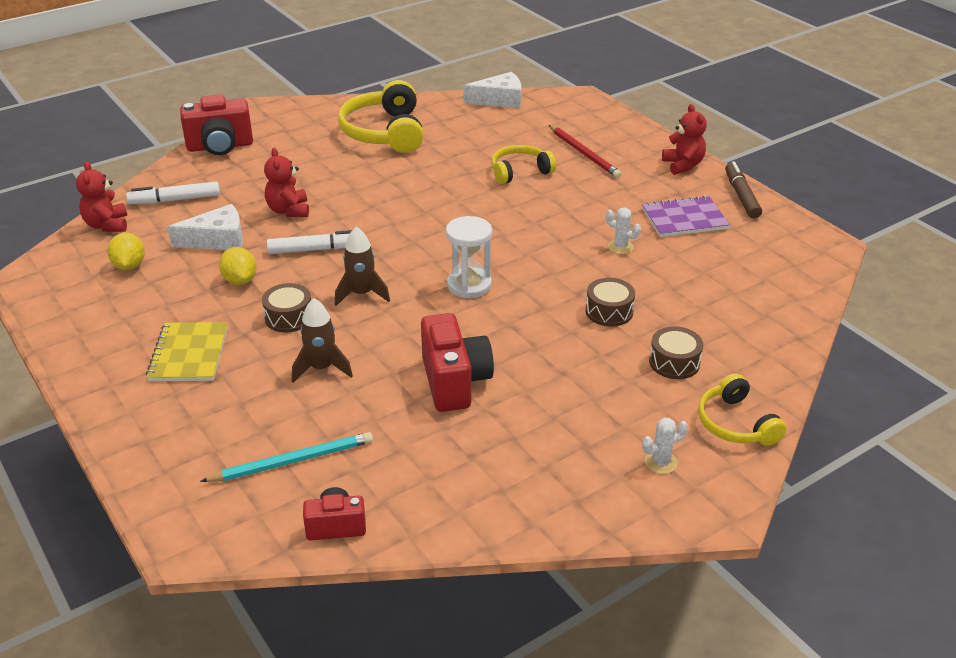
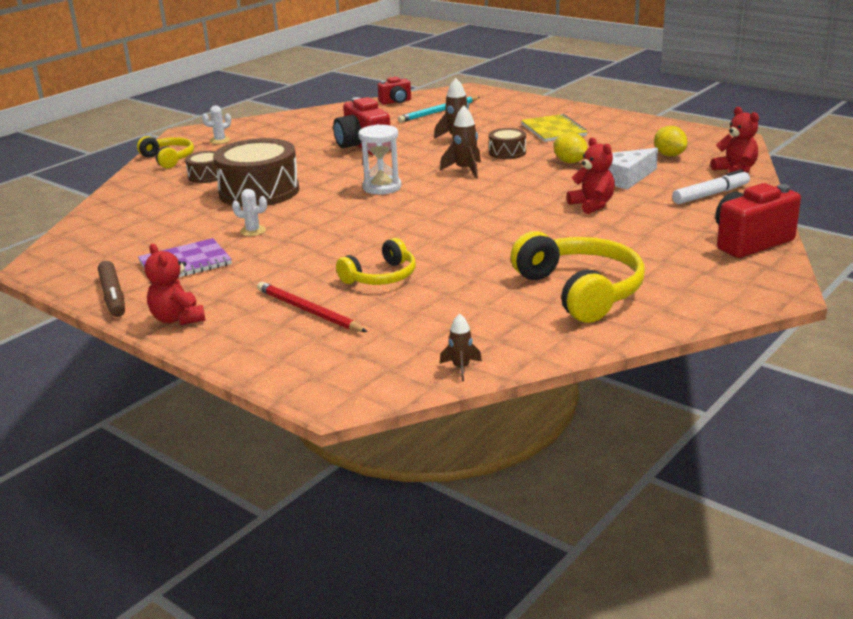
camera: 165 degrees right, 10 degrees down
white marker [267,230,352,254] -> none
white cheese [464,72,521,108] -> brown rocket [440,313,482,381]
brown drum [586,278,635,327] -> brown drum [213,138,299,207], size x2.01

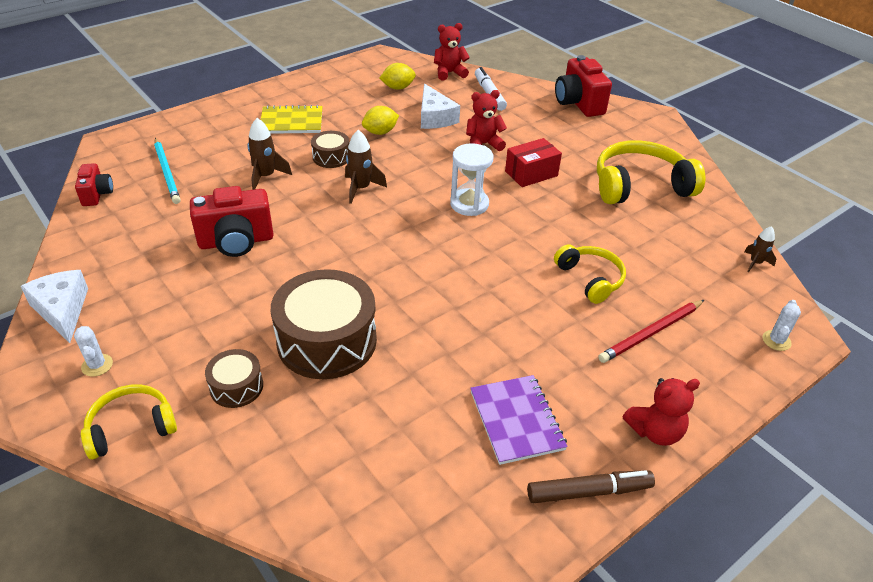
camera: 80 degrees left, 15 degrees up
white cactus [232,189,267,236] -> white cactus moved to [762,300,801,351]
white hourglass [358,124,401,194] -> white hourglass moved to [450,143,494,216]
none -> white cheese [21,270,88,343]
none -> red box [505,138,562,187]

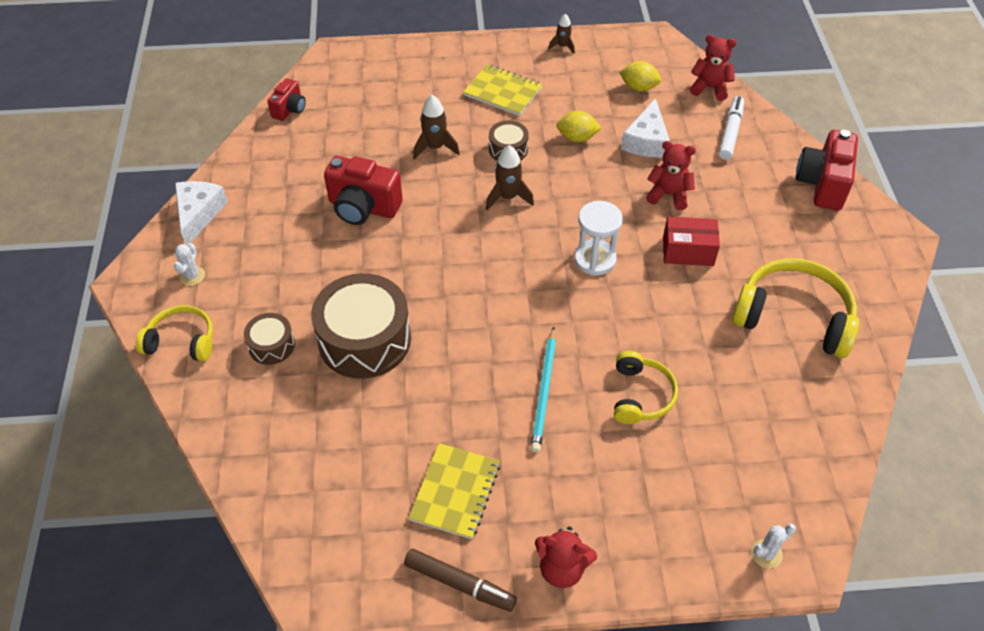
camera: 35 degrees right, 10 degrees up
turquoise pencil [154,138,181,204] -> turquoise pencil moved to [531,327,556,453]
purple notebook [470,375,568,465] -> yellow notebook [409,443,500,539]
red pencil [598,300,704,363] -> none
brown rocket [744,226,776,272] -> brown rocket moved to [548,14,575,54]

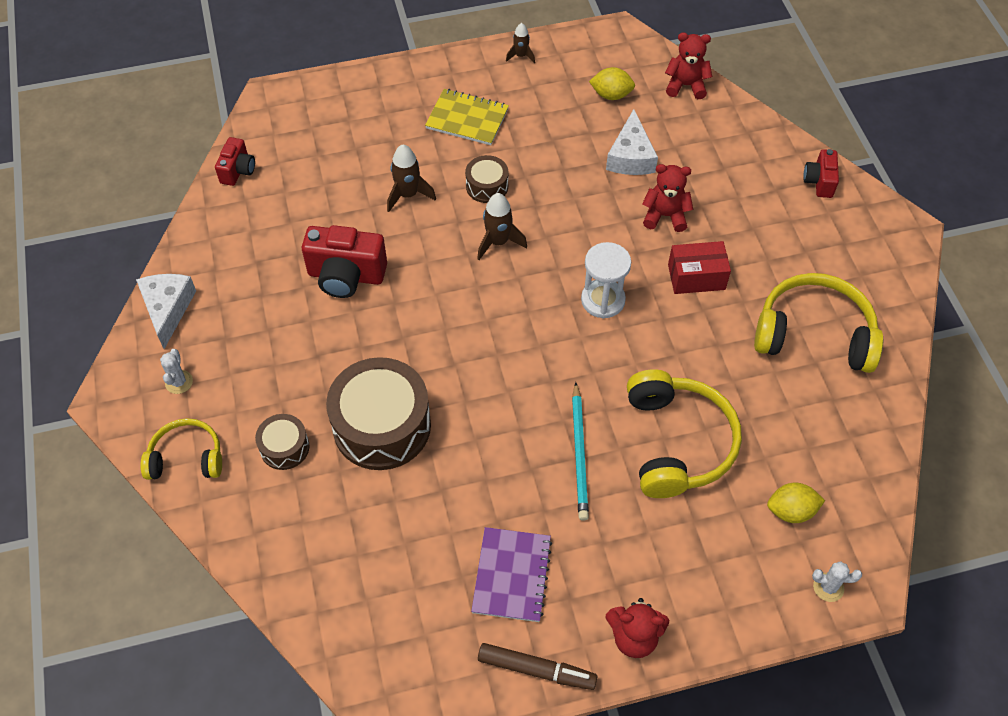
camera: 10 degrees left, 5 degrees up
yellow notebook [409,443,500,539] -> purple notebook [471,527,552,622]
yellow lemon [557,111,601,142] -> yellow lemon moved to [767,483,825,523]
yellow headphones [614,351,678,424] -> yellow headphones [627,369,742,498], size x1.67
white marker [719,96,744,160] -> none
white cactus [751,523,796,568] -> white cactus turned 45 degrees clockwise [812,561,862,602]
red camera [796,130,858,211] -> red camera [803,149,839,198], size x0.57

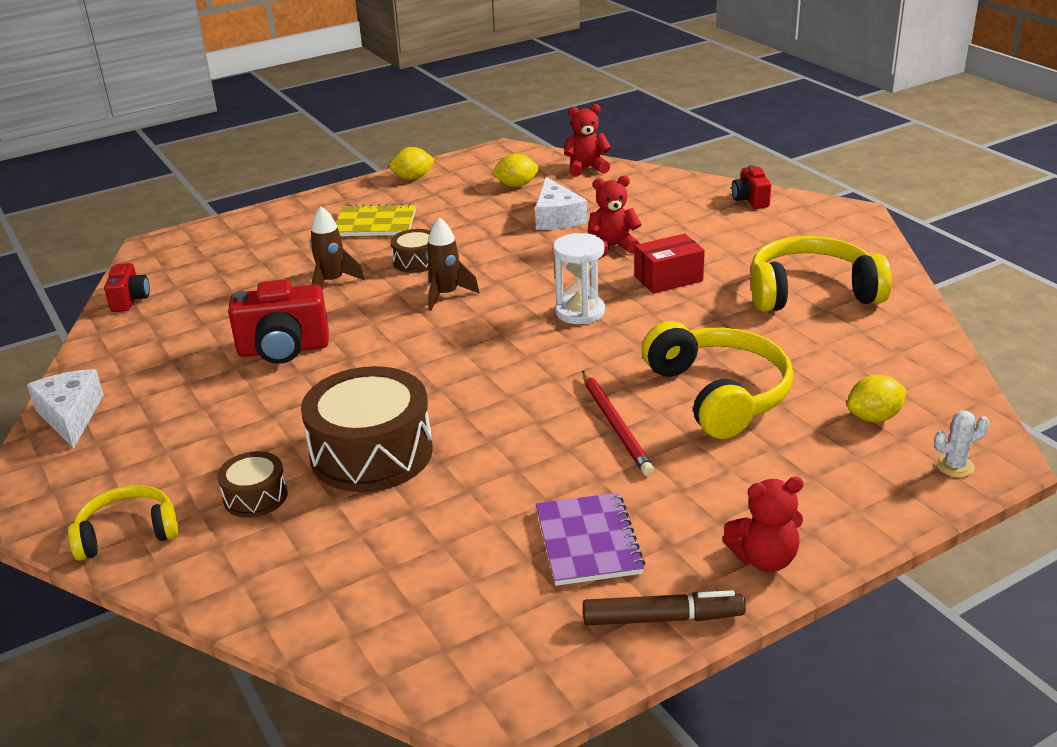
camera: 15 degrees left, 25 degrees down
white cactus [160,349,193,394] -> none
brown rocket [506,23,535,63] -> yellow lemon [389,147,435,180]
turquoise pencil [572,382,589,521] -> red pencil [582,371,654,476]

